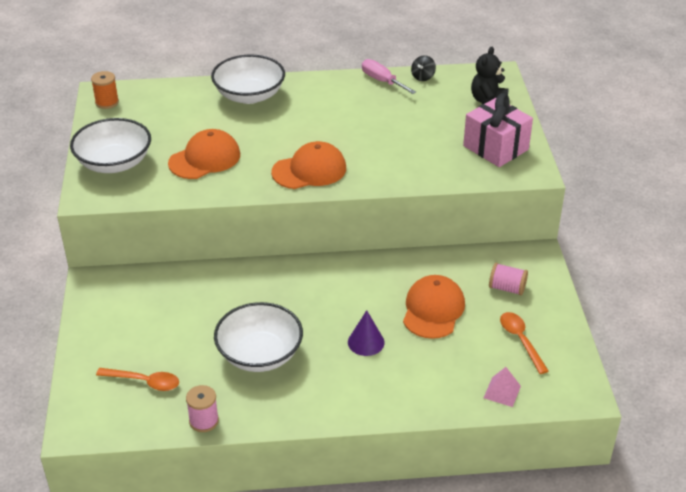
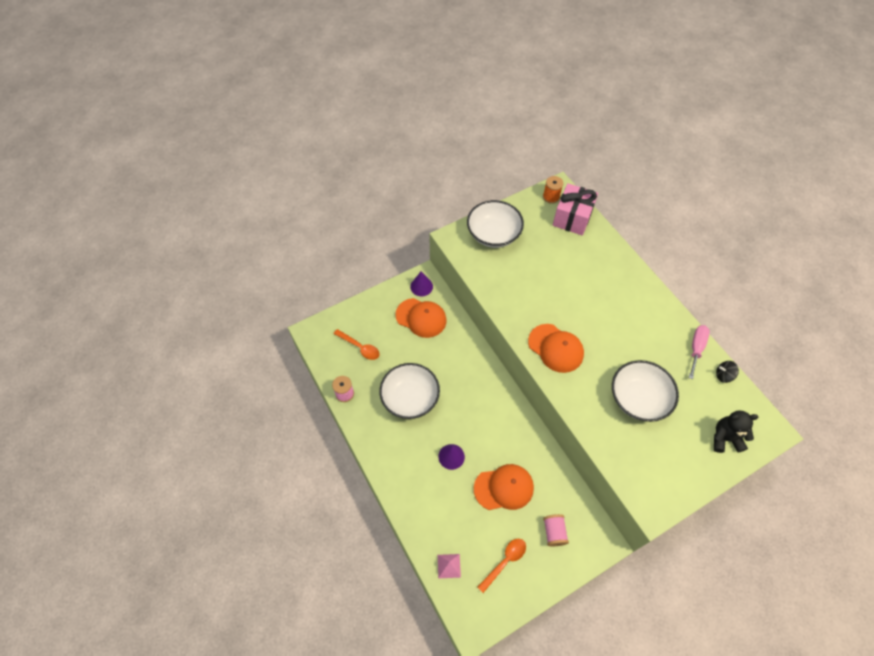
camera: 65 degrees right, 20 degrees up
orange spoon [96,368,179,391] -> orange spoon turned 45 degrees counterclockwise [334,329,380,360]
orange cap [168,129,240,179] -> orange cap moved to [395,298,447,338]
white bowl [211,55,285,104] -> white bowl moved to [612,360,679,422]
pink gift [463,93,533,167] -> pink gift moved to [553,183,598,235]
none -> purple cone [410,271,433,297]

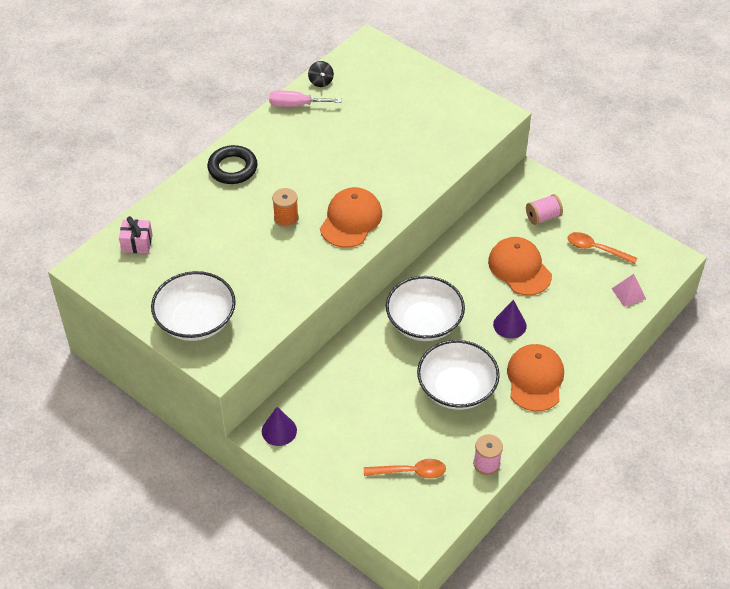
camera: 110 degrees left, 10 degrees down
orange spoon [334,329,380,360] -> orange spoon turned 75 degrees clockwise [364,459,446,478]
orange cap [395,298,447,338] -> orange cap moved to [507,344,564,411]
orange spool [543,176,564,204] -> orange spool moved to [272,188,299,227]
pink gift [553,183,598,235] -> pink gift [119,216,153,253], size x0.55
white bowl [612,360,679,422] -> white bowl moved to [386,276,465,341]
black teddy bear [714,410,759,453] -> none
none -> black ring [207,145,258,184]

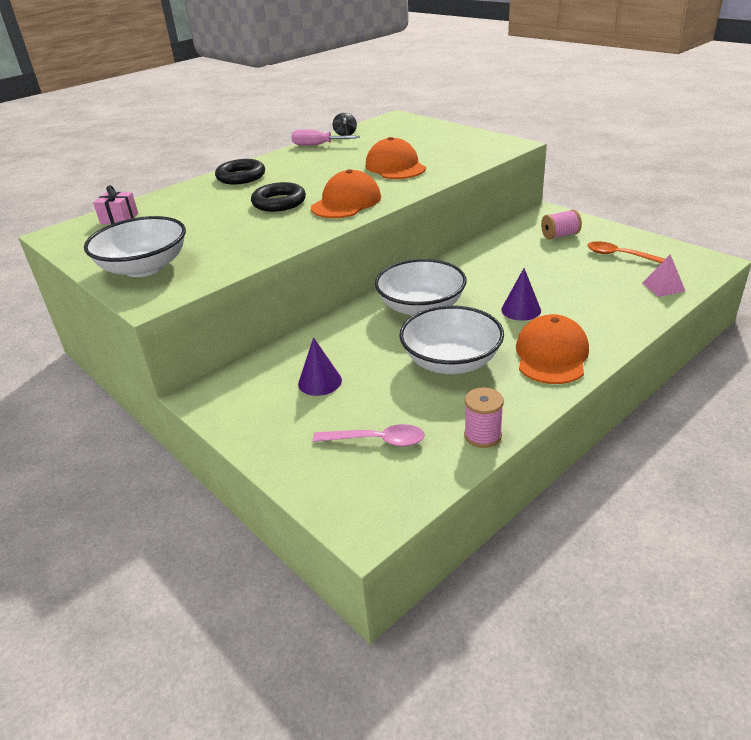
camera: 10 degrees right, 15 degrees down
purple cone [262,407,297,446] -> purple cone moved to [298,337,342,396]
orange spool [272,188,299,227] -> black ring [251,182,306,212]
orange spoon [364,459,446,478] -> pink spoon [313,424,425,447]
orange cap [488,237,552,296] -> orange cap moved to [366,137,426,179]

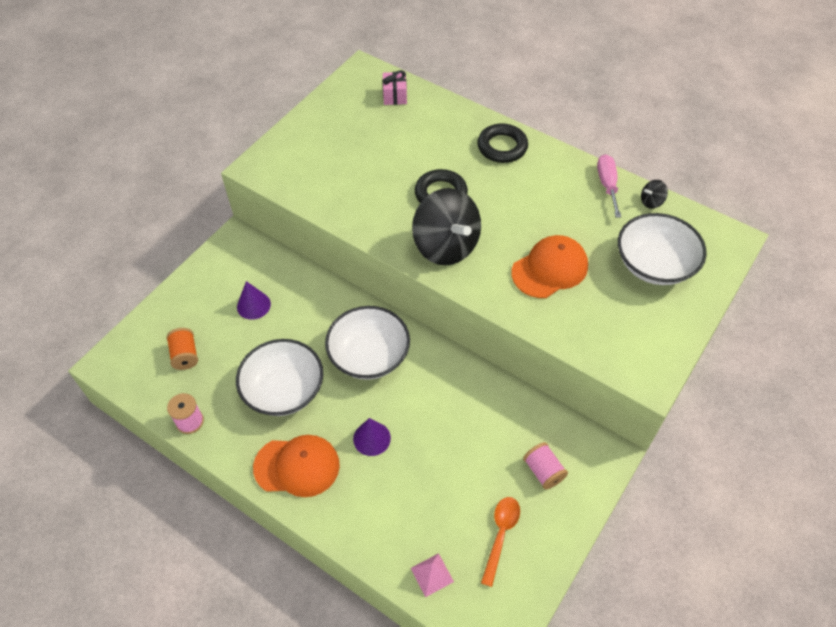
camera: 75 degrees right, 20 degrees up
white bowl [84,216,186,277] -> white bowl moved to [618,213,707,285]
orange cap [311,169,381,218] -> black spinning top [412,188,481,265]
pink spoon [313,424,425,447] -> orange spool [167,328,198,370]

